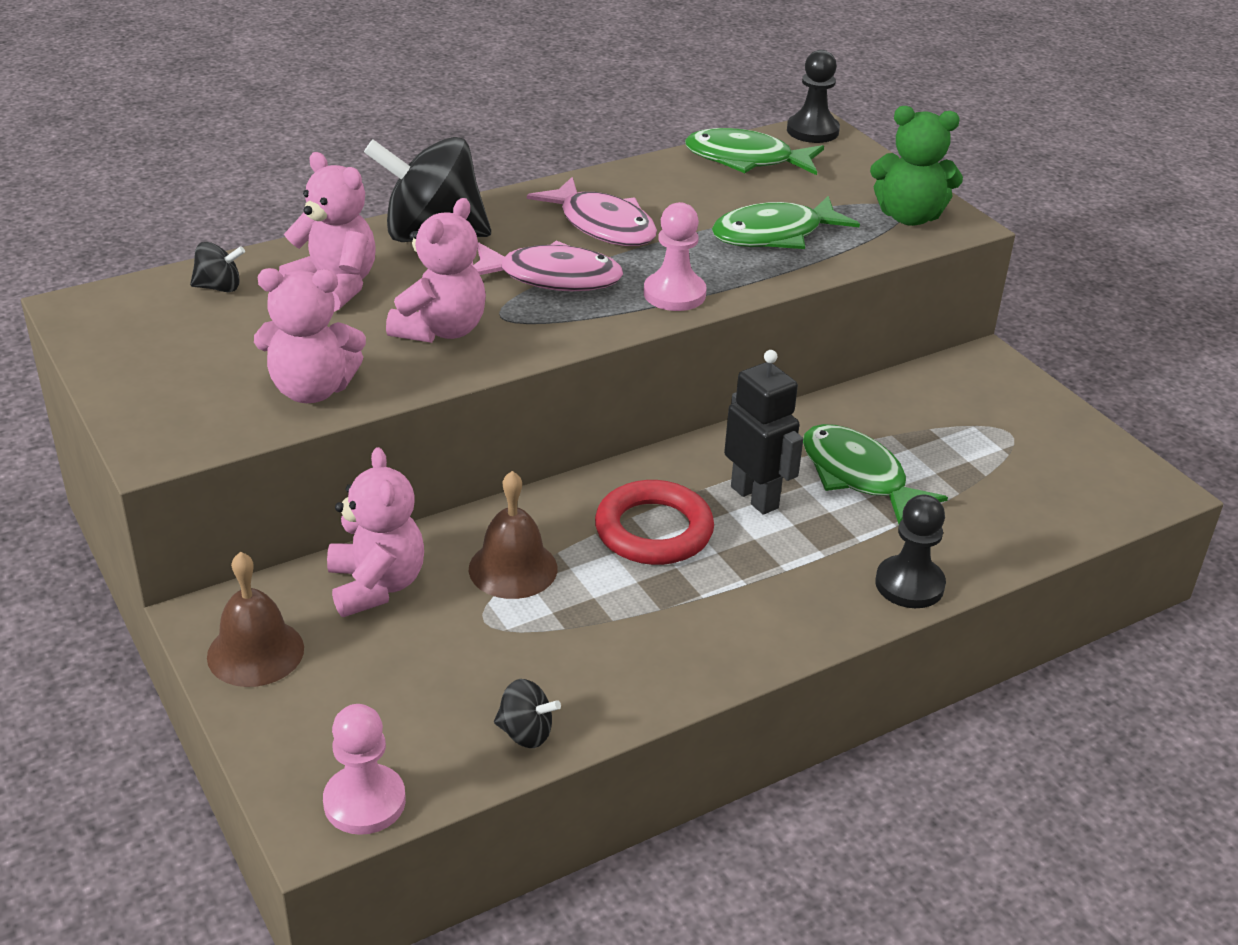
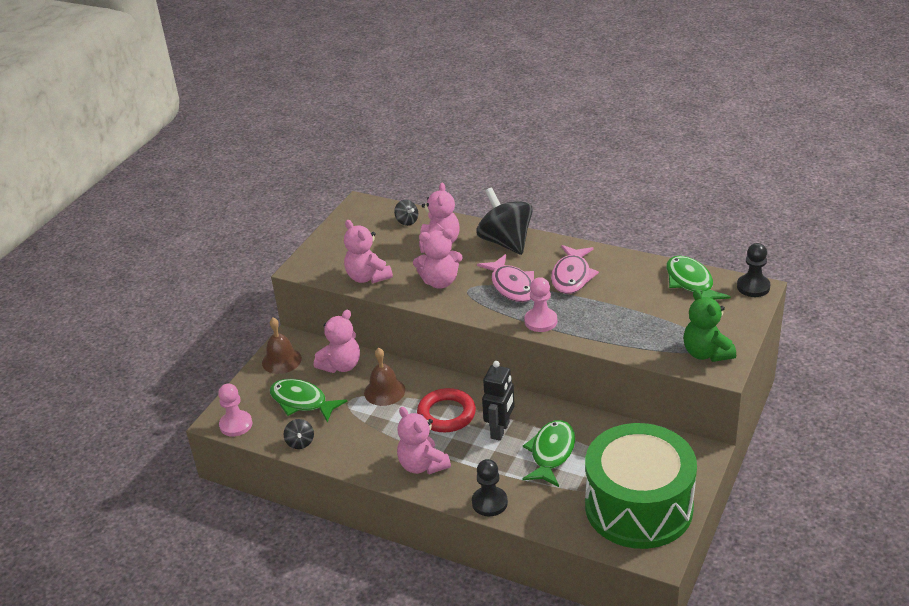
camera: 60 degrees right, 0 degrees up
green fish [712,196,860,249] -> green fish moved to [270,379,347,423]
none -> pink teddy bear [397,407,451,474]
none -> green drum [585,423,697,549]

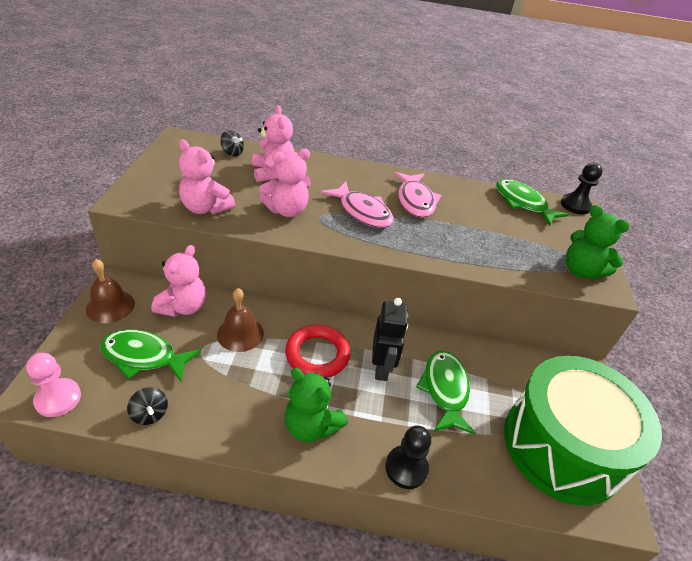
camera: 25 degrees left, 5 degrees up
pink teddy bear [397,407,451,474] -> green teddy bear [284,368,348,442]
black spinning top [477,188,533,255] -> none
pink pawn [524,277,557,332] -> none

